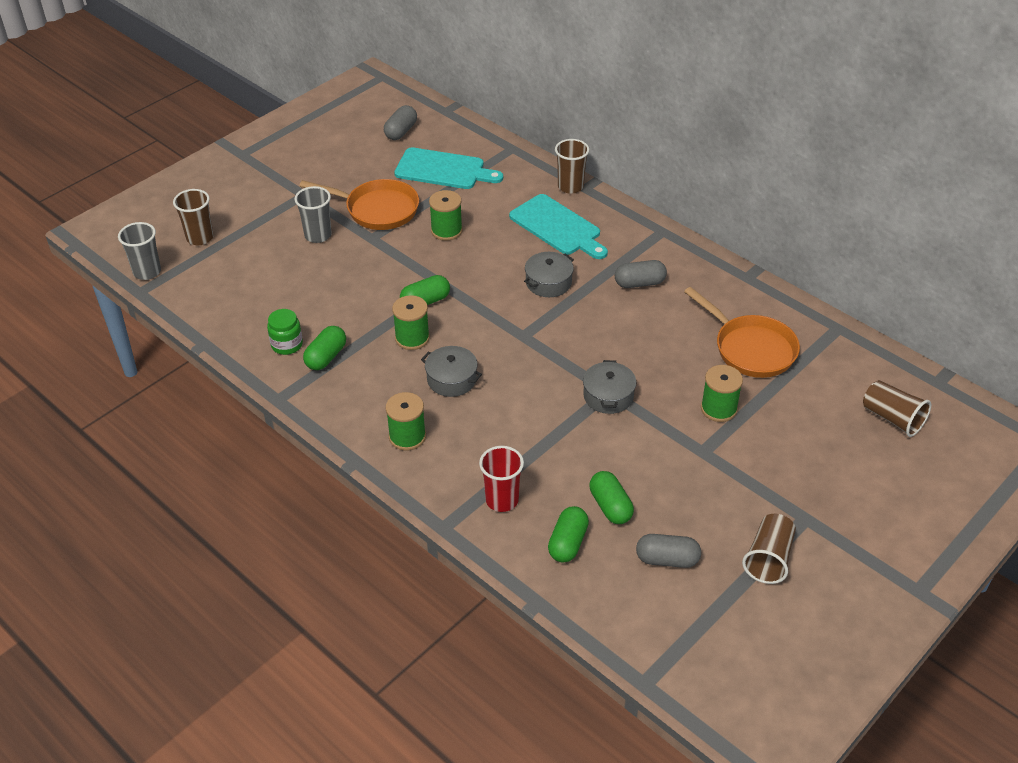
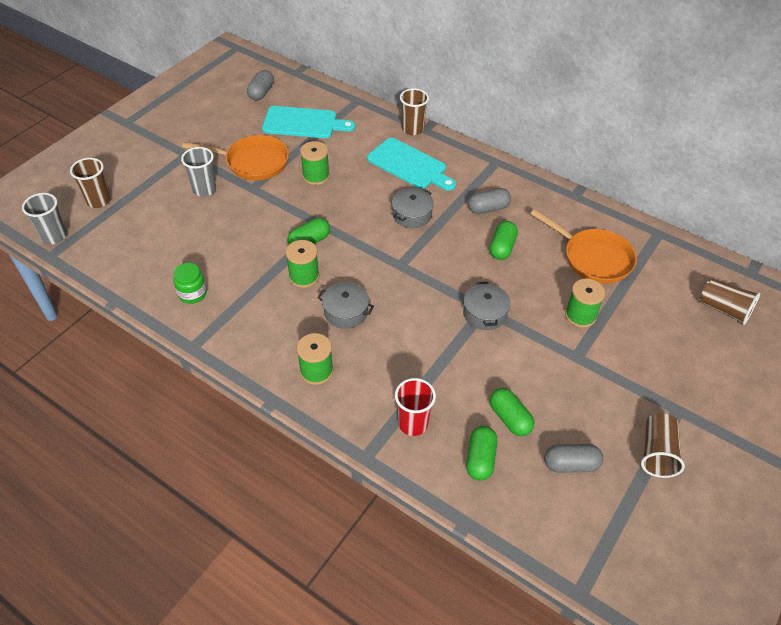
camera: 10 degrees left, 5 degrees up
green capsule [303,326,346,370] -> green capsule moved to [489,221,518,260]

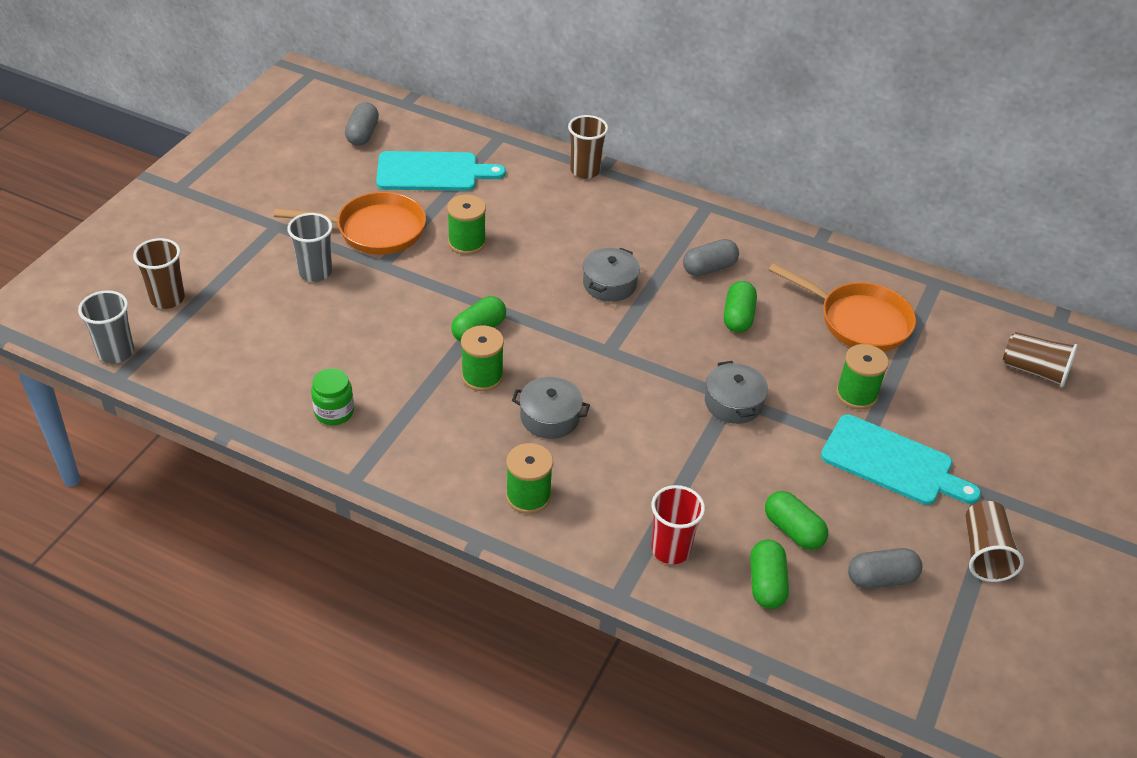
camera: 10 degrees left, 5 degrees down
turquoise cutting board [367,138,456,191] -> turquoise cutting board moved to [821,415,981,505]

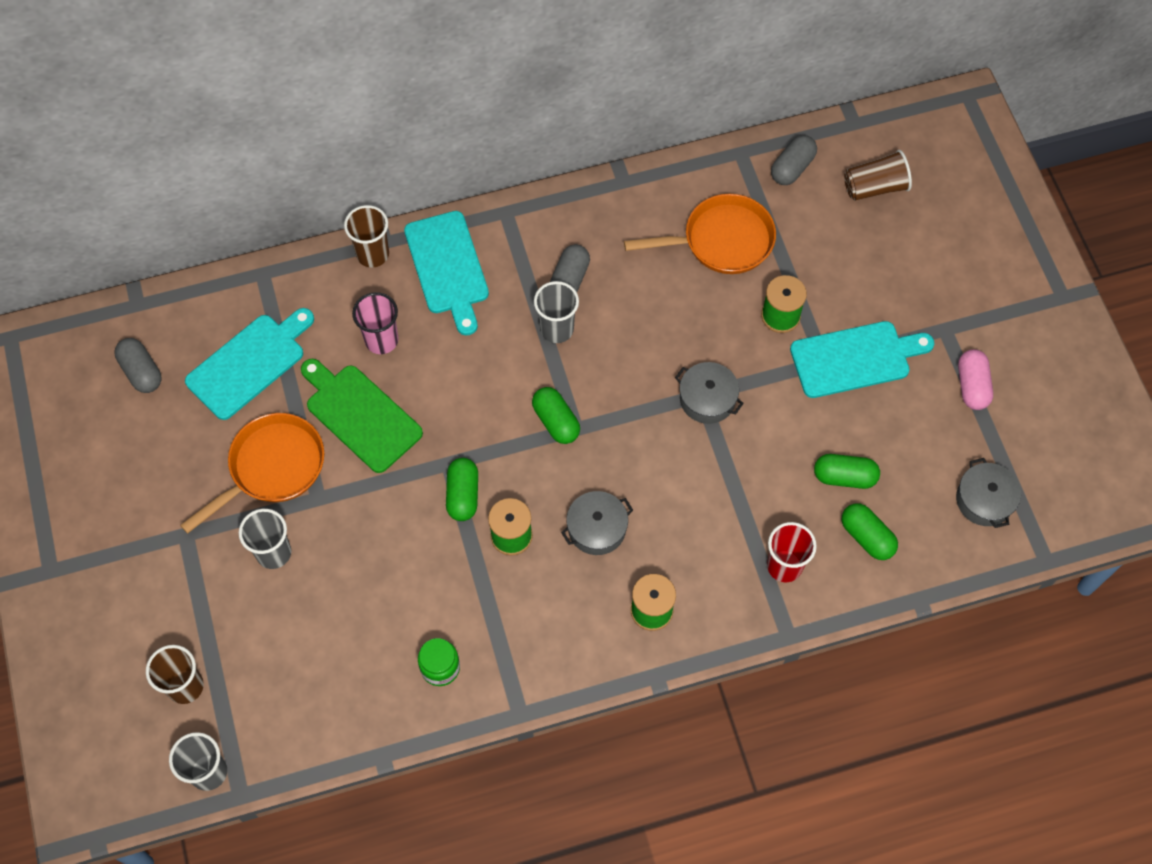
camera: 40 degrees left, 20 degrees up
green spool [447,195,486,255] -> green cutting board [301,359,423,473]
grey pot [583,248,640,302] -> grey pot moved to [956,458,1021,528]
green capsule [724,281,757,333] -> green capsule moved to [532,387,580,444]
grey capsule [848,548,922,589] -> grey capsule moved to [771,135,817,185]
brown cup [966,501,1024,582] -> pink capsule [958,349,993,410]
none -> pink cup [352,292,398,354]
none -> turquoise cutting board [404,211,489,336]
none -> grey cup [534,281,579,343]

